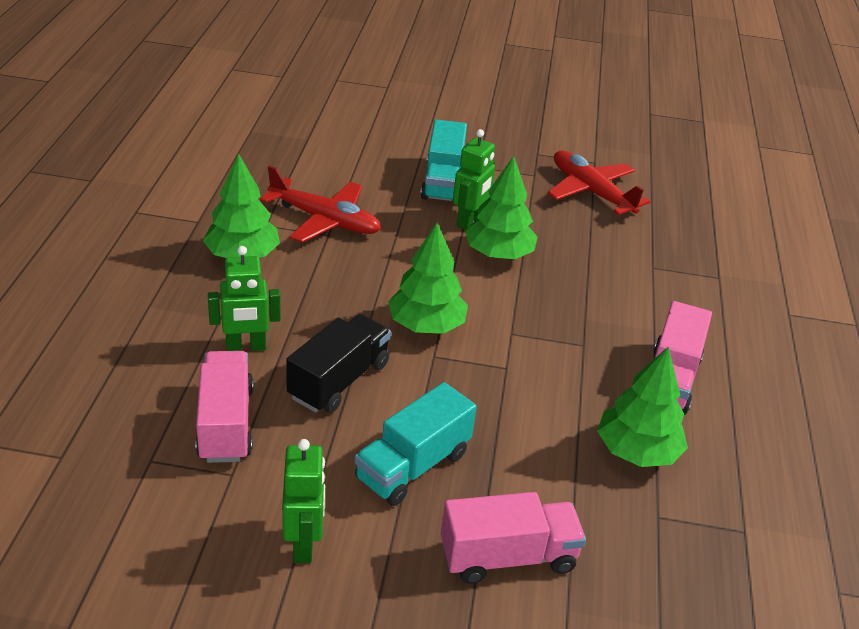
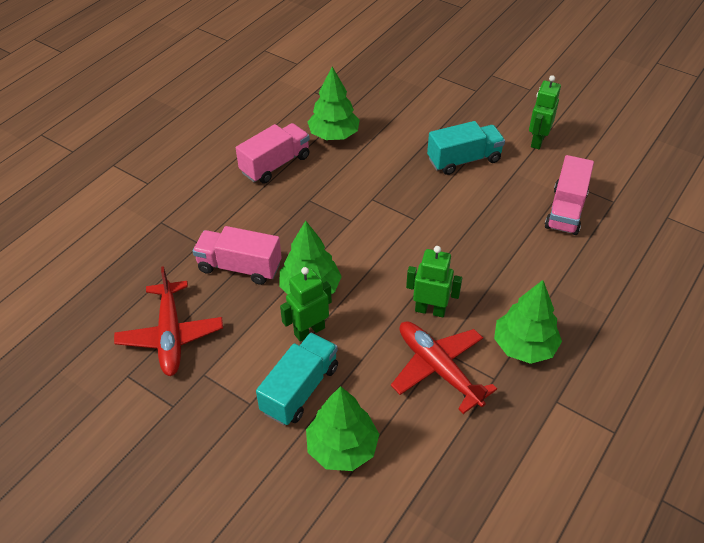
camera: 150 degrees left, 10 degrees up
green robot [208,246,281,351] -> green robot moved to [406,246,462,317]
black truck [286,314,391,413] -> none
green tree [388,223,468,334] -> green tree moved to [306,386,379,471]
pink truck [441,492,586,584] -> pink truck moved to [193,226,282,285]

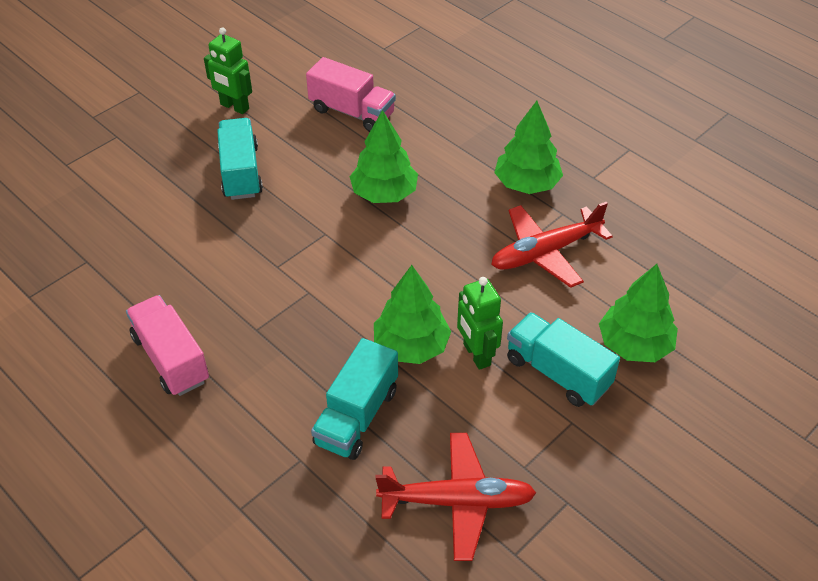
camera: 80 degrees left, 0 degrees up
pink truck [193,226,282,285] -> turquoise truck [311,338,398,460]
green tree [308,67,360,140] -> green tree moved to [350,110,418,203]
green robot [406,246,462,317] -> none

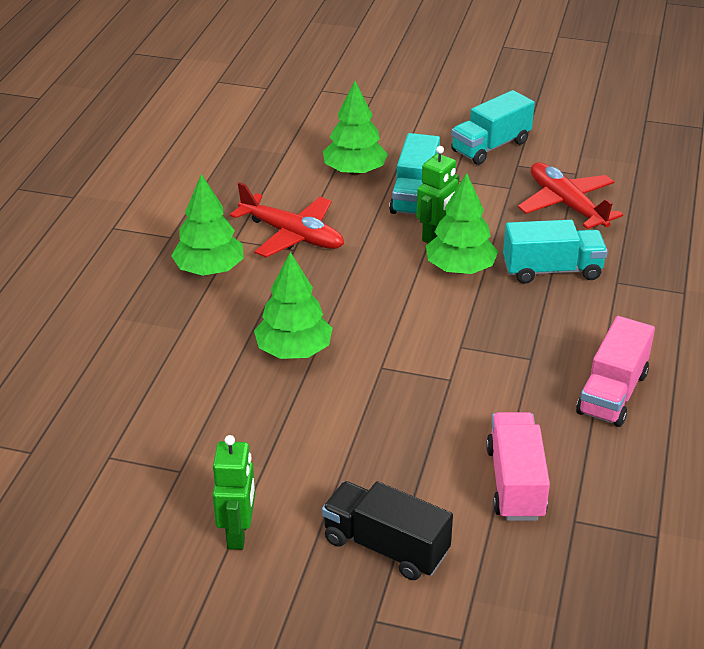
camera: 120 degrees left, 10 degrees down
turquoise truck [217,118,263,200] -> turquoise truck moved to [451,90,535,165]
pink truck [306,57,396,132] -> pink truck moved to [486,412,550,521]
none -> black truck [322,481,453,580]

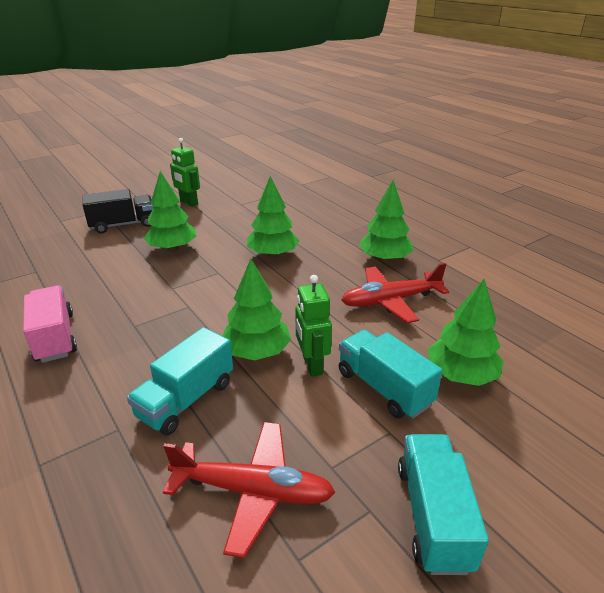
camera: 130 degrees right, 5 degrees down
pink truck [486,412,550,521] -> none
none -> green tree [143,171,197,251]

